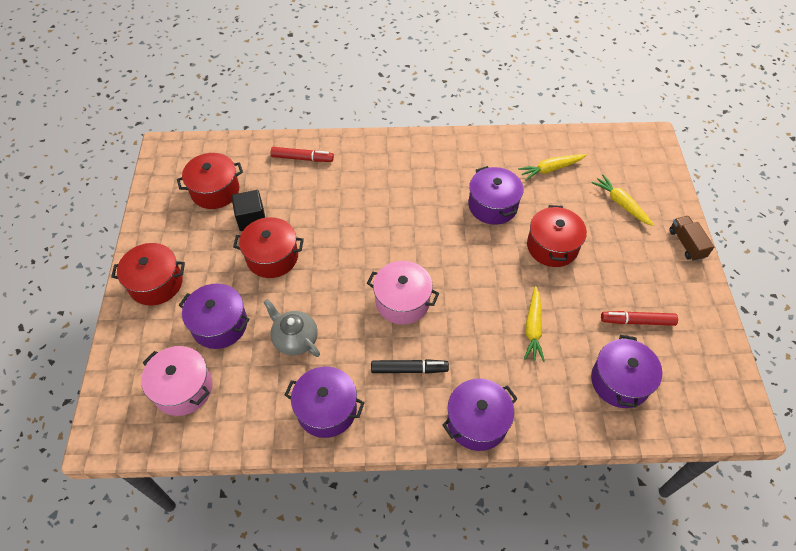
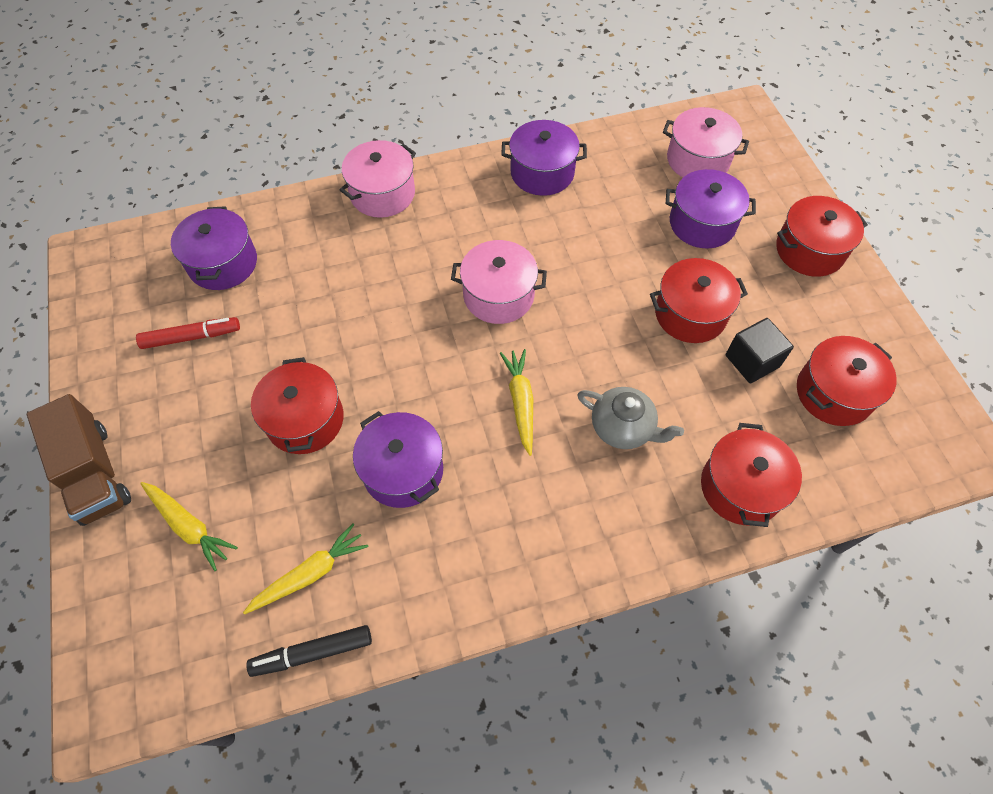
camera: 165 degrees right, 5 degrees up
grey teapot [263,299,320,357] -> grey teapot moved to [577,387,684,449]
red marker [271,147,334,162] -> red pot [701,423,802,527]
black marker [371,359,449,374] -> black marker moved to [246,625,372,677]
purple pot [442,379,518,451] -> pink pot [340,140,416,218]
yellow carrot [524,286,545,362] -> yellow carrot moved to [500,349,533,456]
brown truck [669,216,714,261] -> brown truck [27,394,131,526], size x1.61

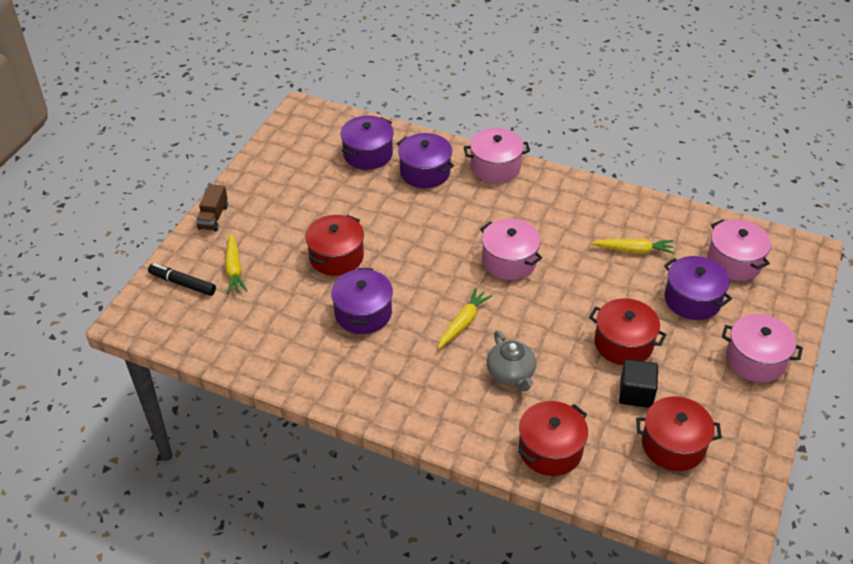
camera: 40 degrees right, 15 degrees down
brown truck [27,394,131,526] -> brown truck [196,184,228,232], size x0.62
red marker [136,317,240,349] -> none
yellow carrot [243,523,368,615] -> yellow carrot moved to [590,239,675,254]
black marker [246,625,372,677] -> black marker moved to [148,263,216,296]
purple pot [501,120,587,196] -> purple pot moved to [397,133,454,188]
red pot [776,196,868,277] -> pink pot [722,314,803,383]

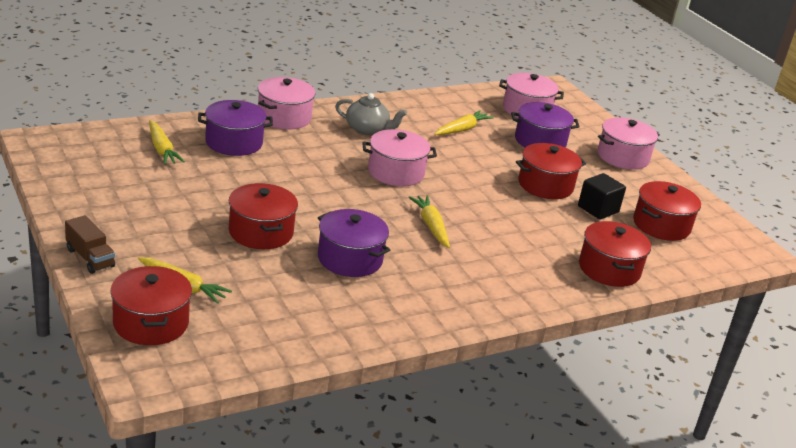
camera: 55 degrees left, 15 degrees down
black marker [148,263,216,296] -> red pot [110,266,192,345]
purple pot [341,116,394,170] -> yellow carrot [149,120,185,165]
grey teapot [486,331,536,391] -> grey teapot moved to [335,93,407,135]

